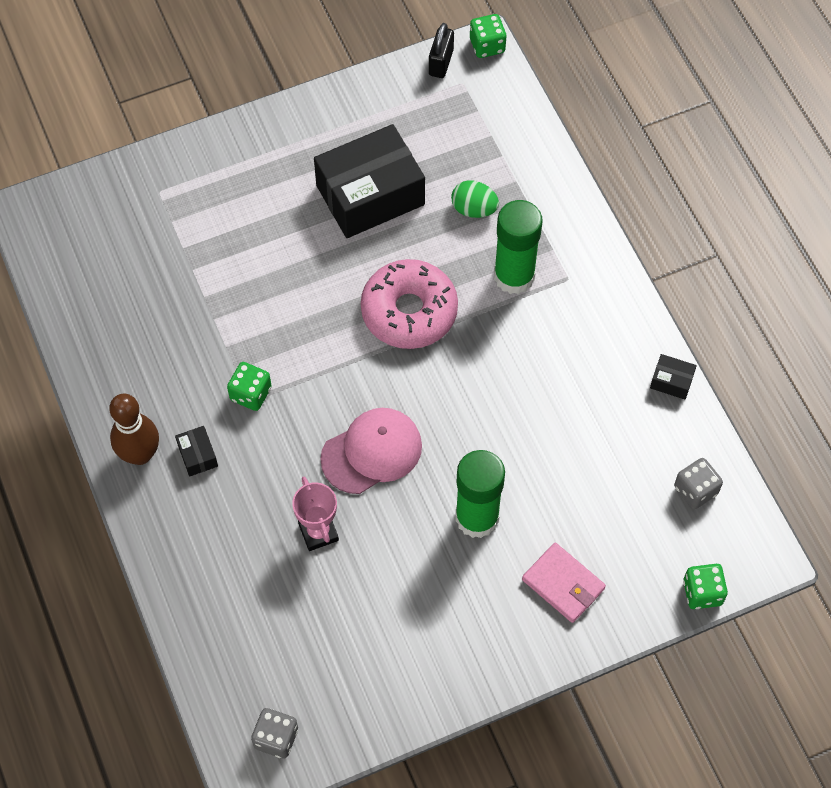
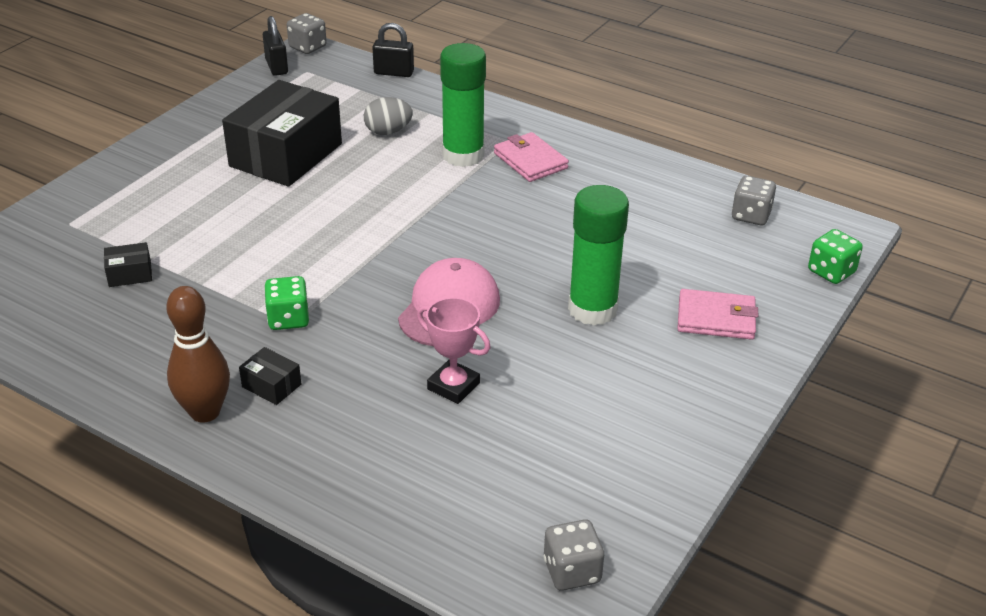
camera: 35 degrees left, 25 degrees down
pink donut [361,259,458,349] -> none
green egg [451,180,499,218] -> grey egg [364,97,413,135]
green dice [470,14,507,58] -> grey dice [287,13,327,54]
black box [650,354,697,399] -> black box moved to [104,242,152,287]
none -> black padlock [372,23,414,77]
none -> pink wallet [494,132,569,182]

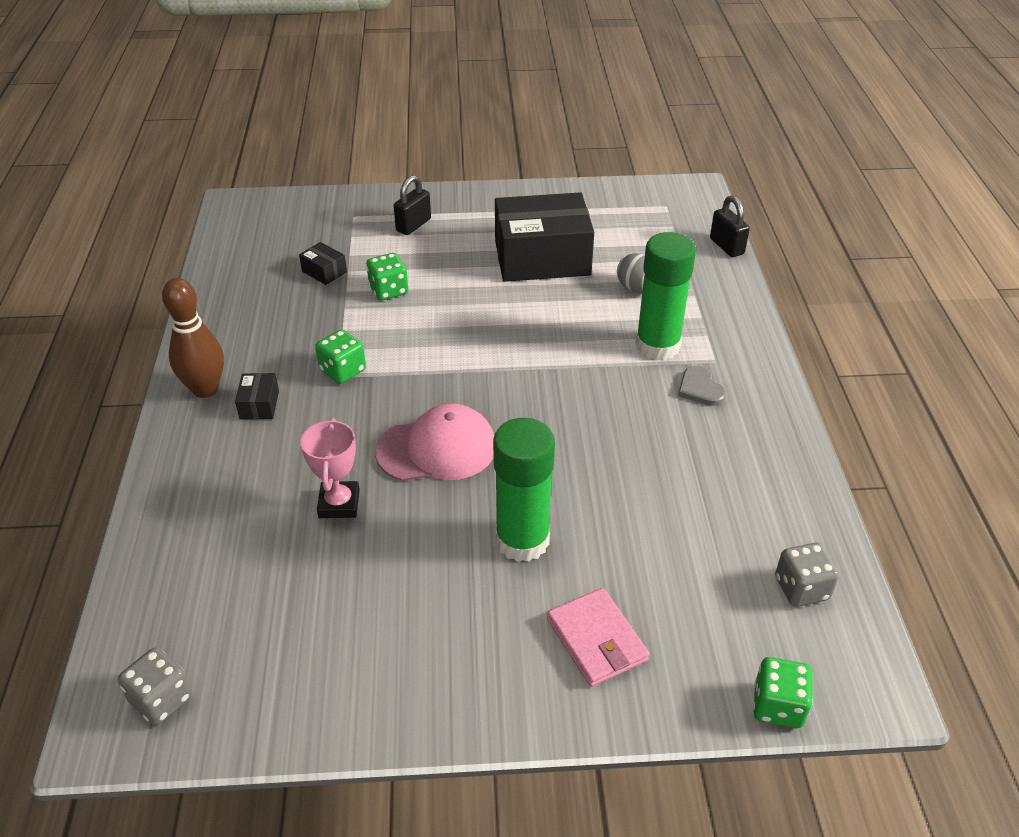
camera: 55 degrees right, 5 degrees up
black padlock [263,16,288,76] -> black padlock moved to [394,175,431,235]
grey dice [287,13,327,54] -> none
pink wallet [494,132,569,182] -> grey heart [678,366,726,406]
none -> green dice [366,253,408,300]

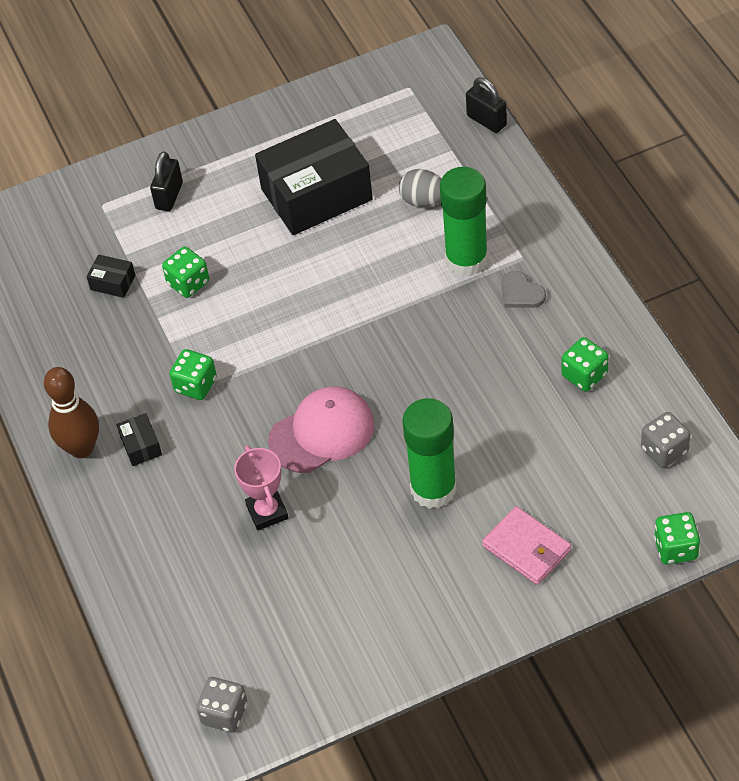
camera: 15 degrees left, 10 degrees up
none -> green dice [562,337,609,391]

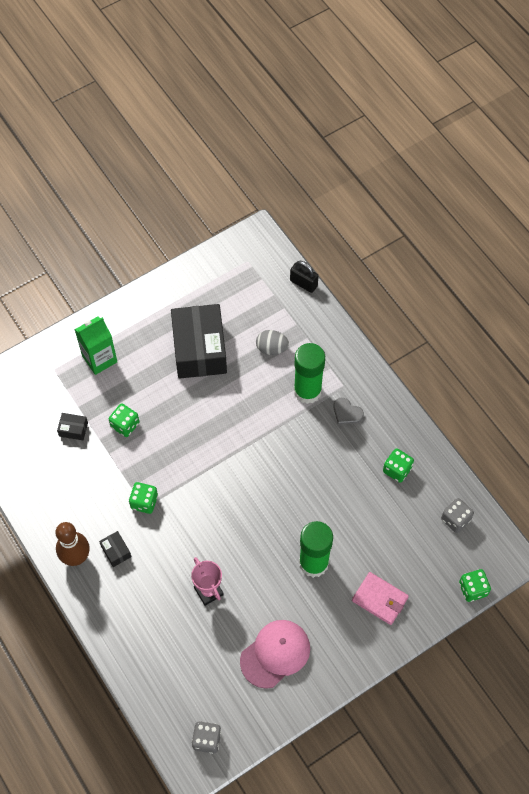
camera: 15 degrees left, 10 degrees up
black padlock [150,151,183,211] -> green carton [74,316,117,375]
black box [255,119,373,235] -> black box turned 60 degrees counterclockwise [171,304,227,379]
pink cap [268,386,374,473] -> pink cap moved to [240,620,310,689]

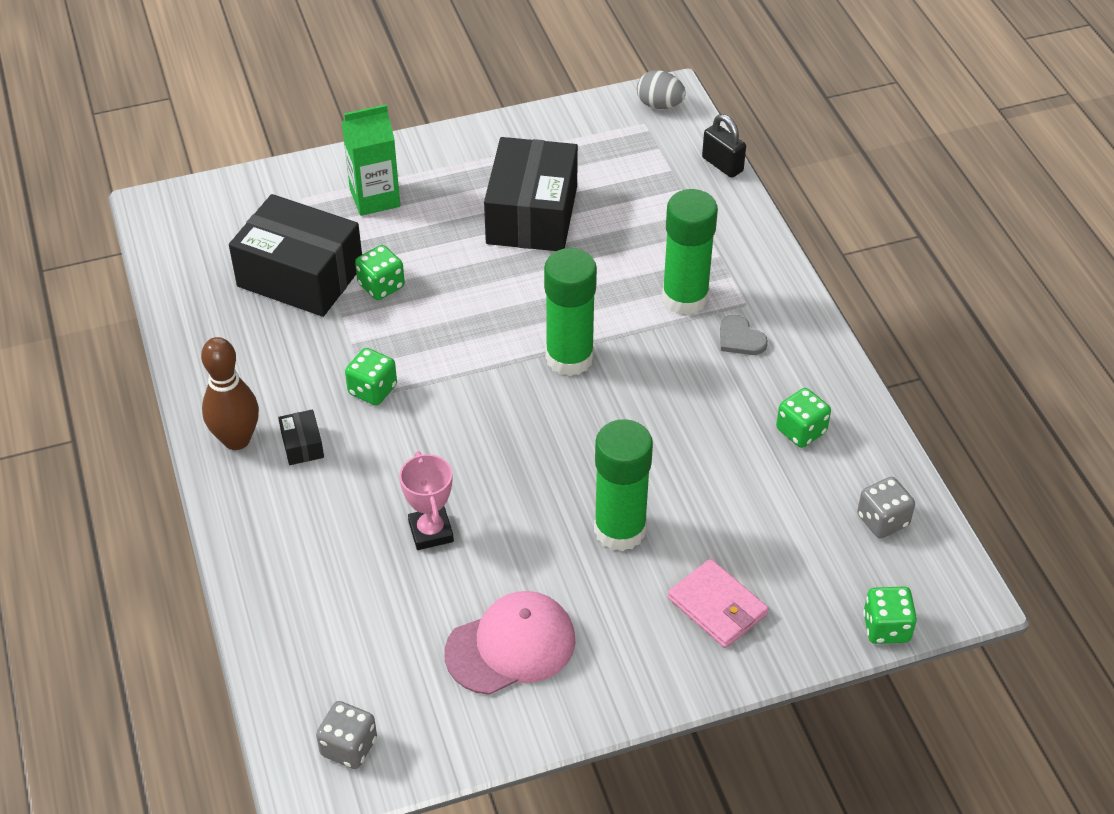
camera: 15 degrees right, 15 degrees down
black box [57,413,88,440] -> black box [229,194,362,317], size x2.49
grey egg [256,330,289,355] -> grey egg moved to [637,70,686,109]
none -> green glue stick [544,248,597,376]

